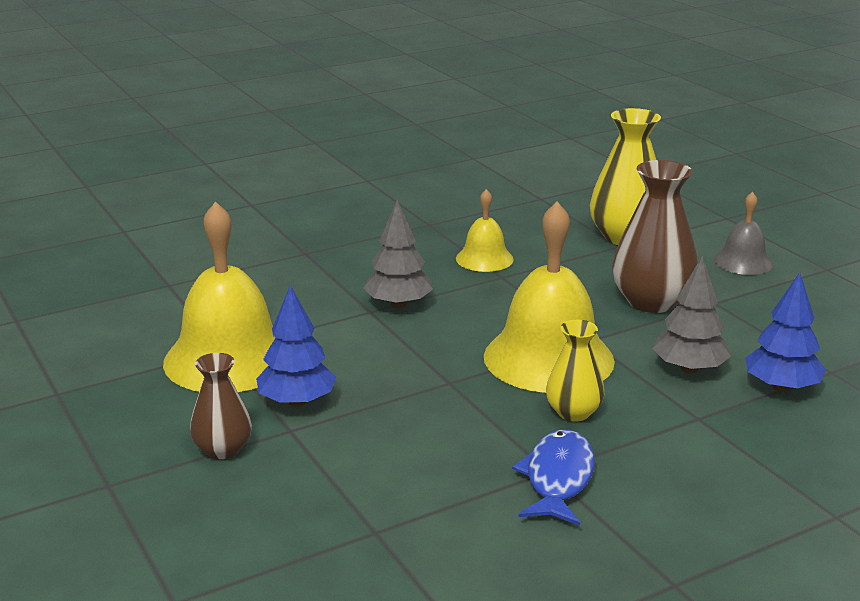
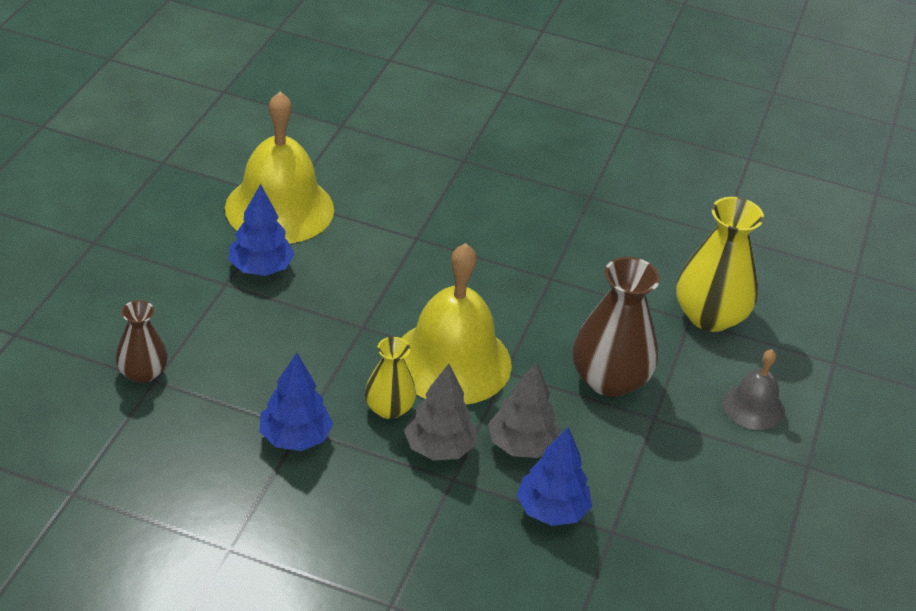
camera: 45 degrees right, 15 degrees up
brown vase [190,353,252,459] -> brown vase moved to [115,300,168,383]
grey tree [363,200,433,308] -> grey tree moved to [404,364,476,460]
yellow bell [456,189,514,272] -> none
blue fish [512,430,595,526] -> blue tree [260,353,333,451]

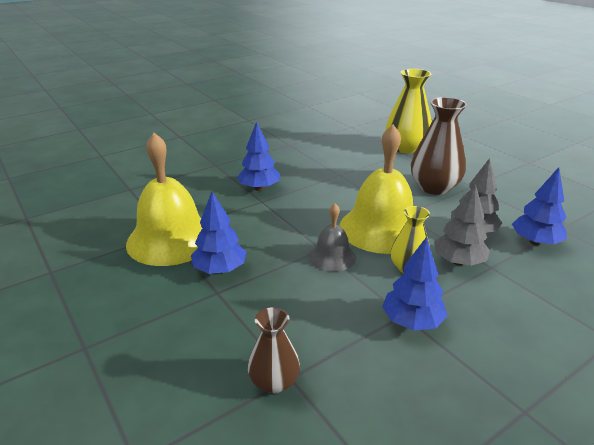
camera: 50 degrees left, 10 degrees down
grey bell [723,349,785,430] -> grey bell moved to [309,204,356,271]
none -> blue tree [237,121,280,191]

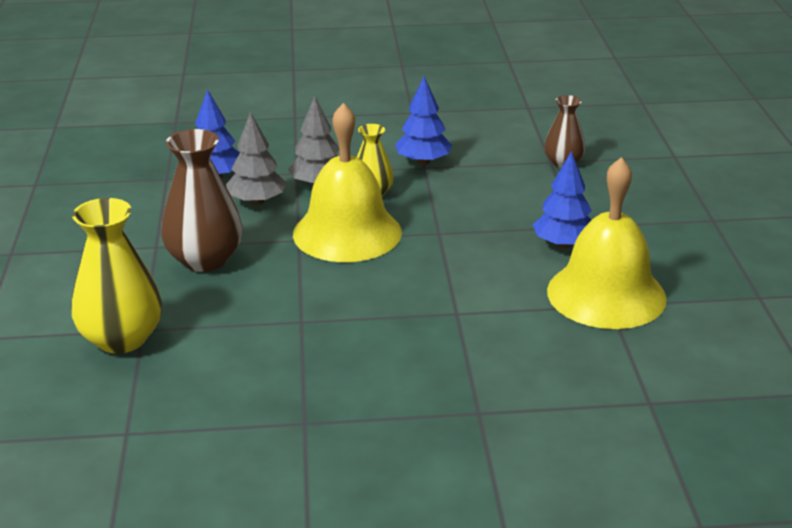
camera: 150 degrees left, 0 degrees up
blue tree [237,121,280,191] -> none
grey bell [309,204,356,271] -> none

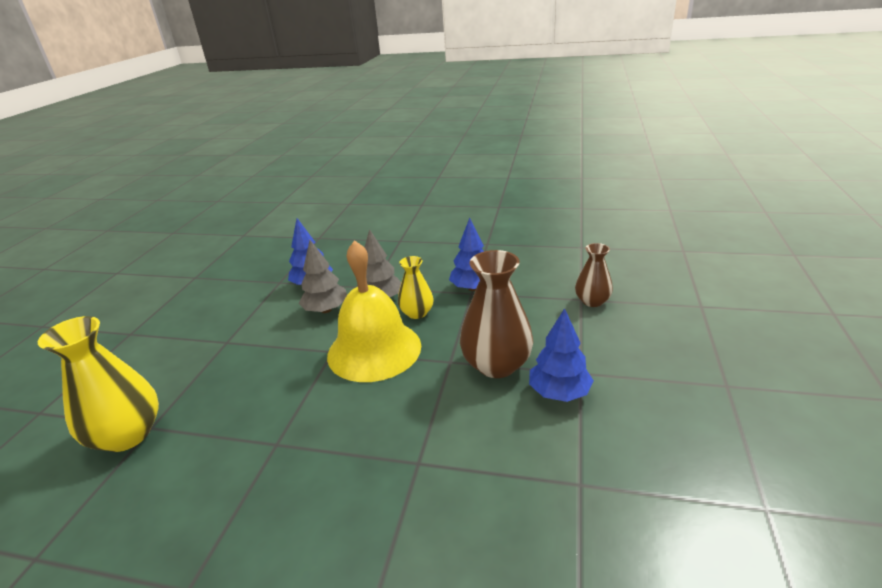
camera: 20 degrees right, 0 degrees up
brown vase [161,129,243,272] -> brown vase moved to [460,250,533,378]
yellow bell [547,157,667,329] -> none

